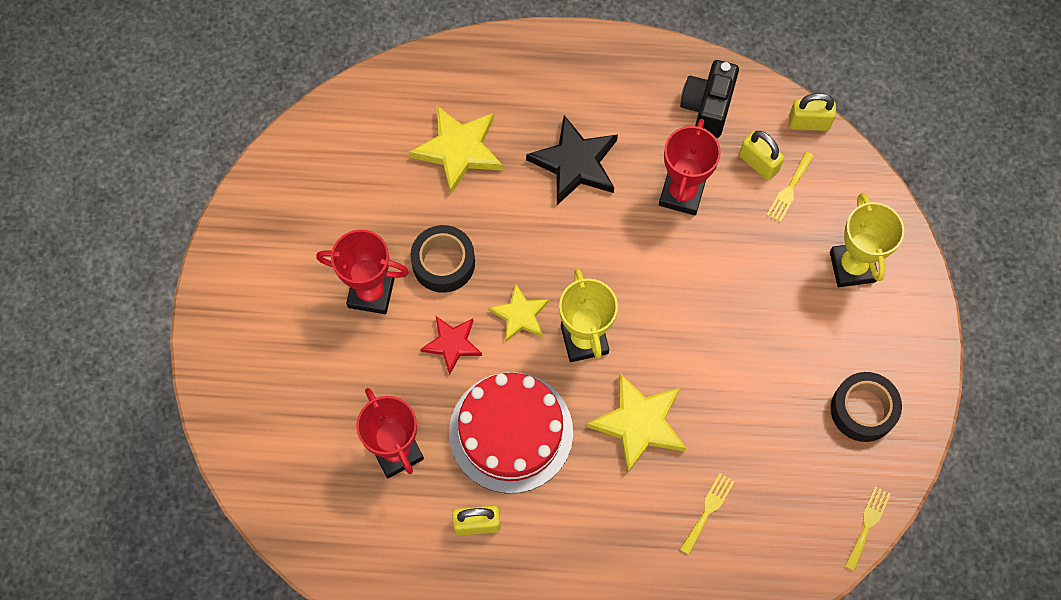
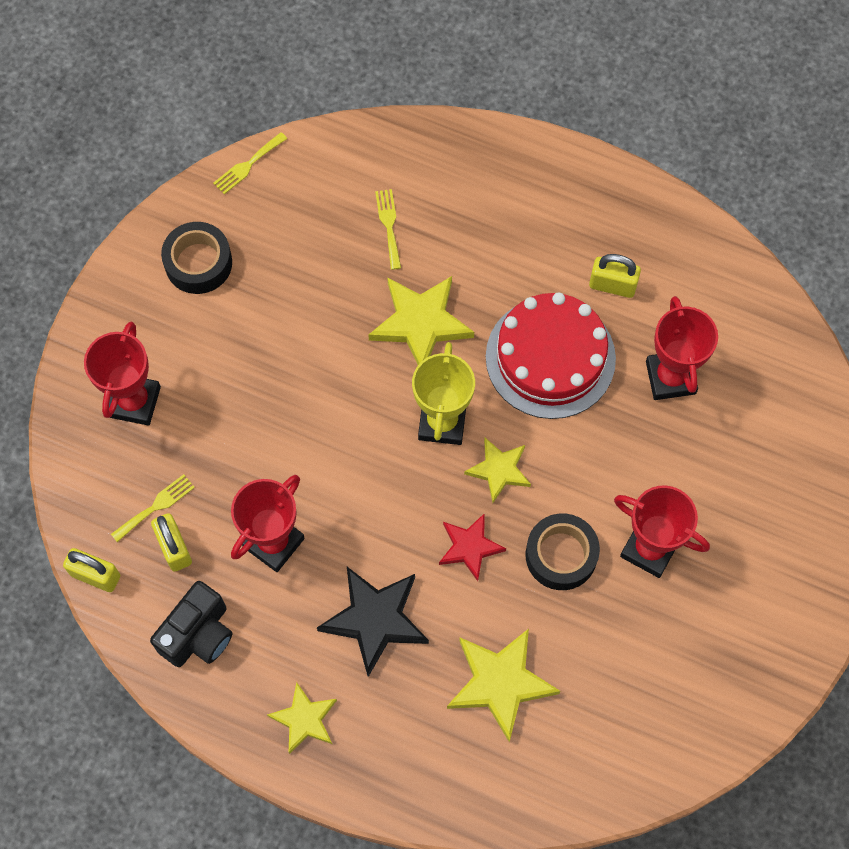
camera: 160 degrees left, 0 degrees up
red star [421,316,482,375] -> red star moved to [439,513,506,581]
yellow fork [680,473,735,555] -> yellow fork turned 120 degrees clockwise [375,189,401,270]
yellow trophy [830,193,905,287] -> red trophy [84,322,161,426]
none -> yellow star [267,682,337,754]

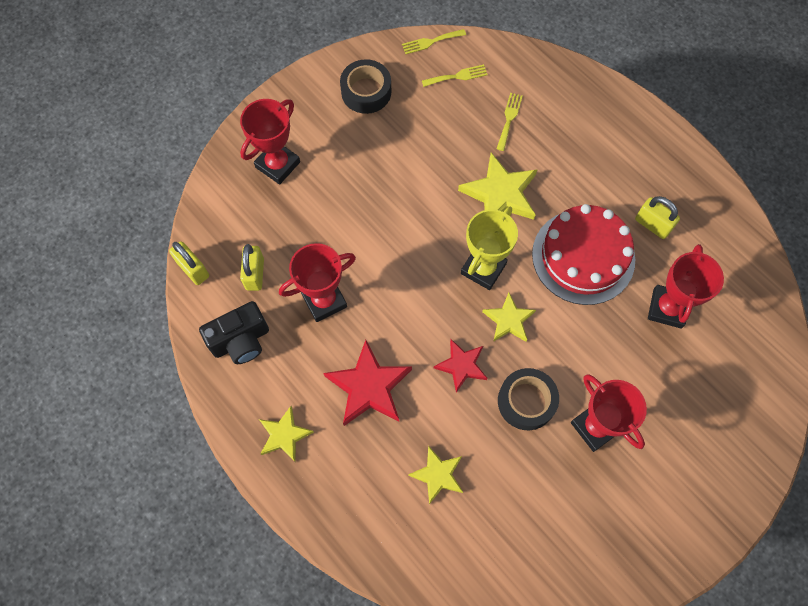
camera: 25 degrees right, 0 degrees up
yellow fork [111,474,195,542] -> yellow fork moved to [422,64,488,87]
black star [317,567,429,677] -> red star [323,340,412,426]
yellow star [447,629,560,742] -> yellow star [408,446,463,504], size x0.62

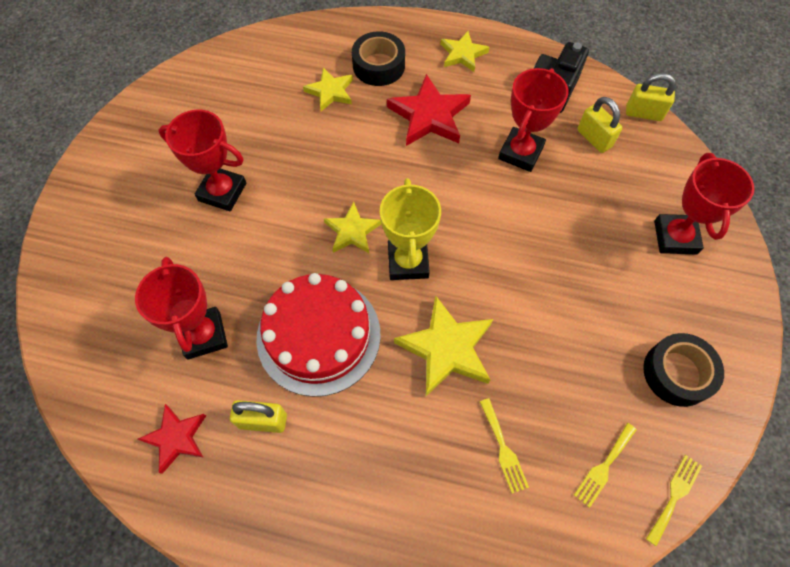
camera: 145 degrees right, 5 degrees down
red star [434,339,488,393] -> red star moved to [138,404,206,474]
black tape [498,368,559,430] -> black tape moved to [352,31,405,86]

